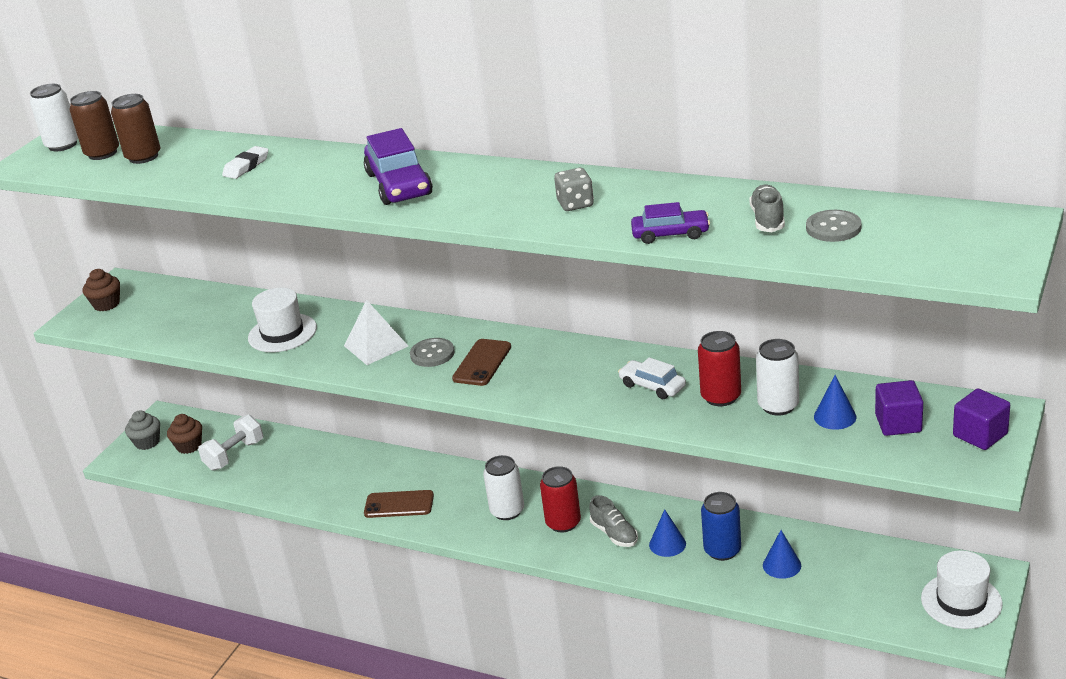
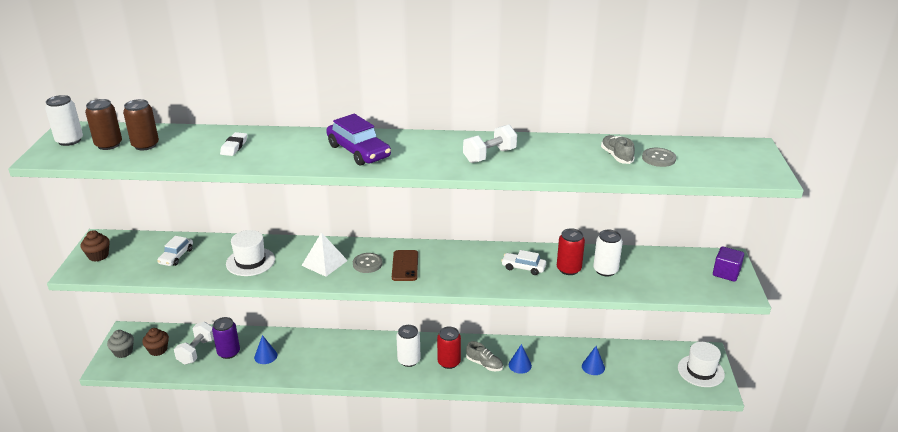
camera: 25 degrees left, 0 degrees up
brown phone [364,490,434,518] -> none
grey dice [554,168,594,211] -> white dumbbell [463,124,517,163]
purple car [631,202,710,244] -> none
blue can [701,492,741,561] -> none
blue cone [814,375,856,430] -> blue cone moved to [254,335,277,364]
purple cube [875,380,923,436] -> none
none -> white car [157,236,193,266]
none -> purple can [212,317,240,359]

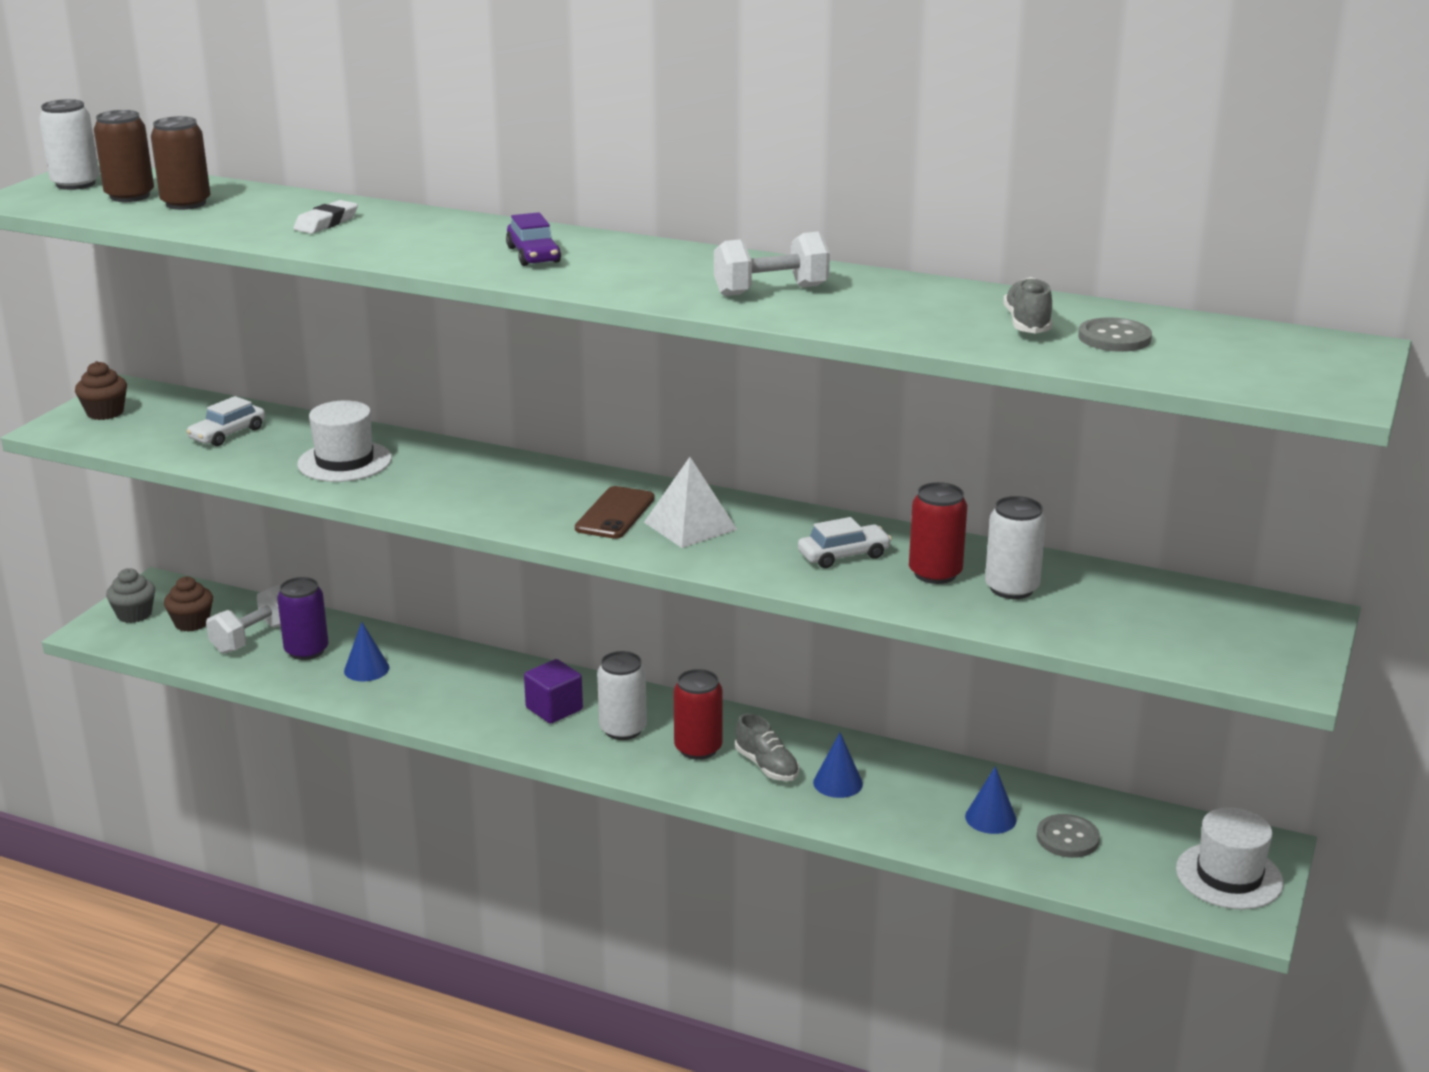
camera: 20 degrees right, 5 degrees down
white pyramid [301,232,348,277] -> white pyramid moved to [644,457,737,548]
purple car [326,114,391,166] -> purple car [506,212,561,266], size x0.60
grey button [353,253,383,273] -> grey button moved to [1037,814,1100,858]
white car [501,250,546,275] -> white car turned 120 degrees clockwise [798,517,892,568]
purple cube [713,246,744,282] -> purple cube moved to [524,659,583,724]

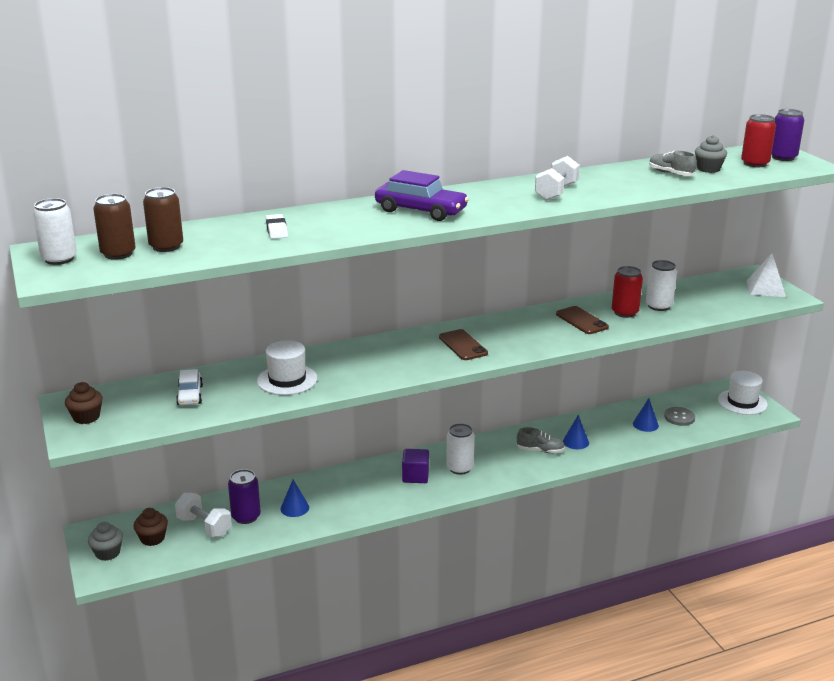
camera: 45 degrees left, 0 degrees up
white dumbbell [206,585,281,654] -> white dumbbell turned 45 degrees counterclockwise [175,493,232,537]
purple car [506,212,561,266] -> purple car [375,170,469,221], size x1.68
white pyramid [644,457,737,548] -> white pyramid moved to [747,253,786,297]
red can [674,669,723,760] -> red can moved to [741,114,776,167]
white car [798,517,892,568] -> brown phone [556,306,609,334]
grey button [1078,317,1152,352] -> grey cupcake [695,135,727,173]
none -> purple can [772,109,804,161]

